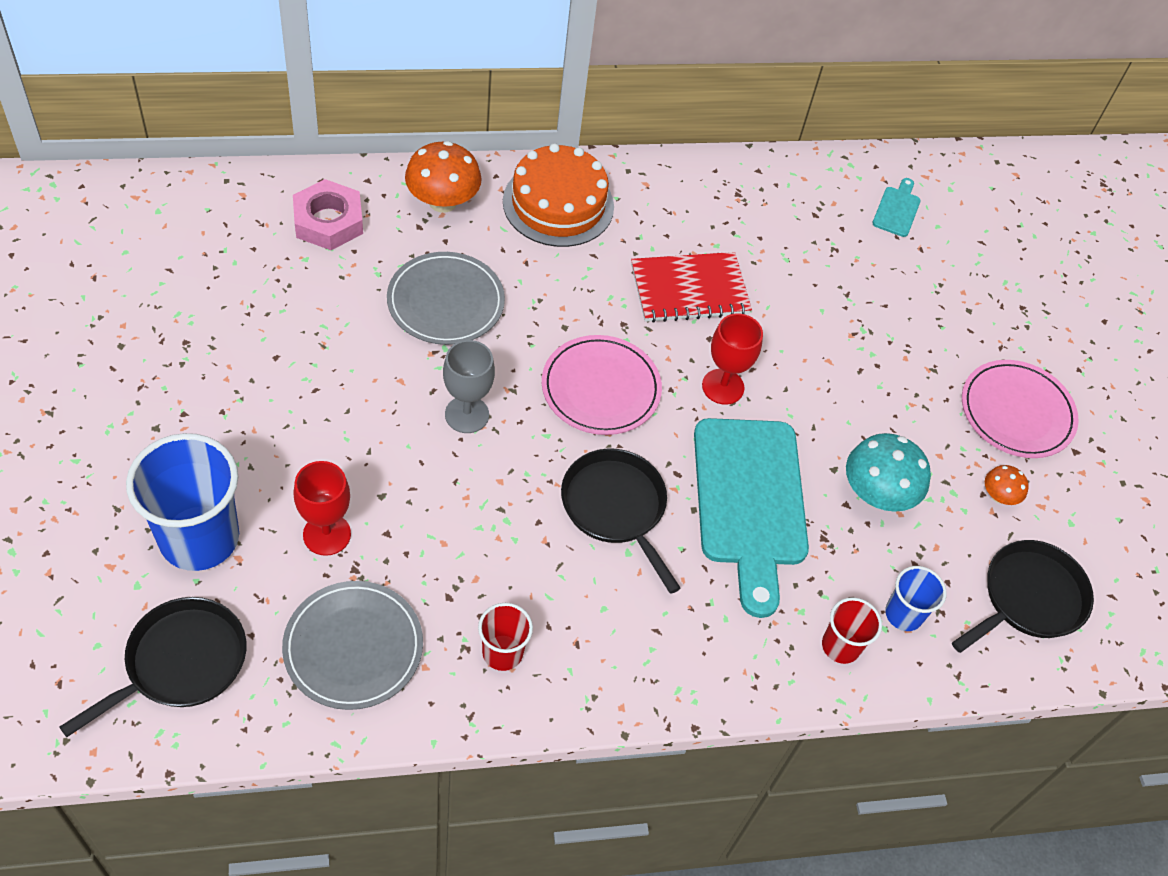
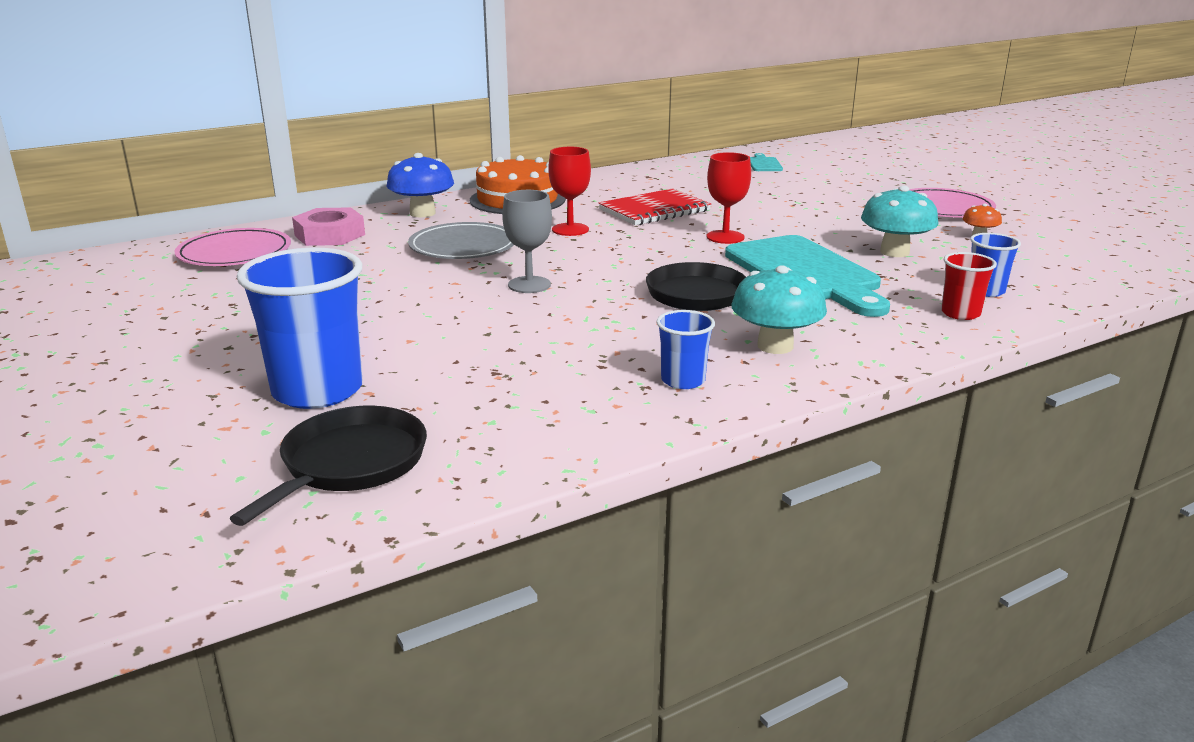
camera: 15 degrees left, 30 degrees down
grey plate [282,581,423,710] -> none
red goblet [294,461,351,556] -> red goblet moved to [548,147,591,236]
orange mushroom [405,141,482,213] -> blue mushroom [386,153,454,217]
red cup [478,603,533,671] -> blue cup [656,310,715,389]
pink plate [542,335,662,435] -> pink plate moved to [175,228,291,266]
black pan [952,540,1094,653] -> none
none -> turquoise mushroom [731,265,827,354]

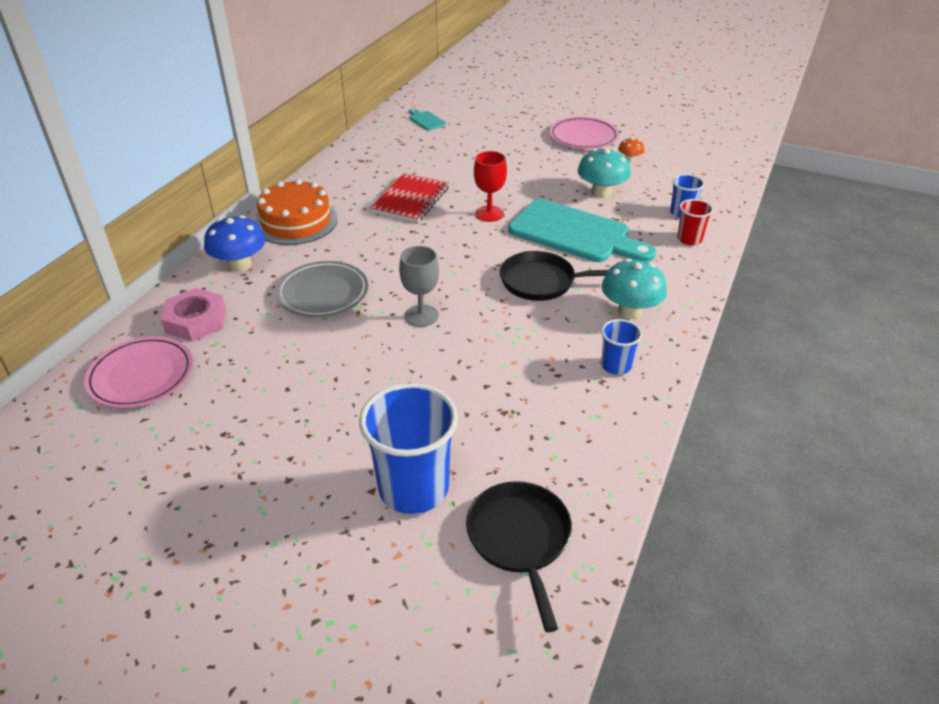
camera: 35 degrees left, 15 degrees up
red goblet [548,147,591,236] -> none

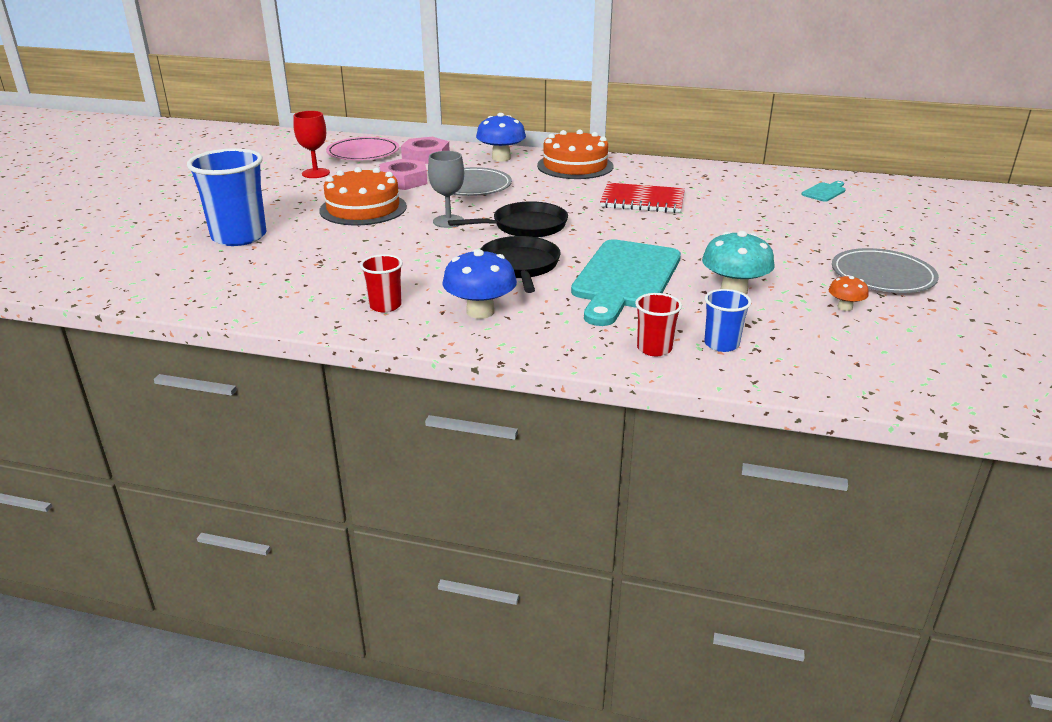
camera: 80 degrees right, 10 degrees down
black pan [466,481,572,632] -> black pan moved to [448,201,568,238]
red goblet [474,151,507,222] -> red goblet moved to [293,111,330,178]
pink plate [550,117,619,149] -> grey plate [832,248,939,293]
blue cup [601,319,642,375] -> red cup [360,254,403,312]
turquoise mushroom [602,258,667,319] -> blue mushroom [442,249,517,319]
none -> orange cake [319,167,407,225]
none -> pink nut [379,159,427,190]

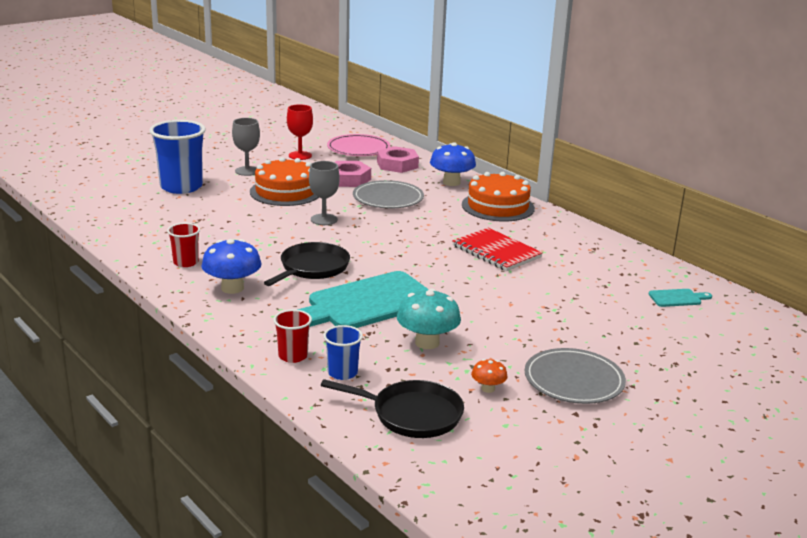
camera: 35 degrees right, 5 degrees down
black pan [448,201,568,238] -> black pan moved to [321,379,464,438]
none -> grey goblet [232,118,260,176]

